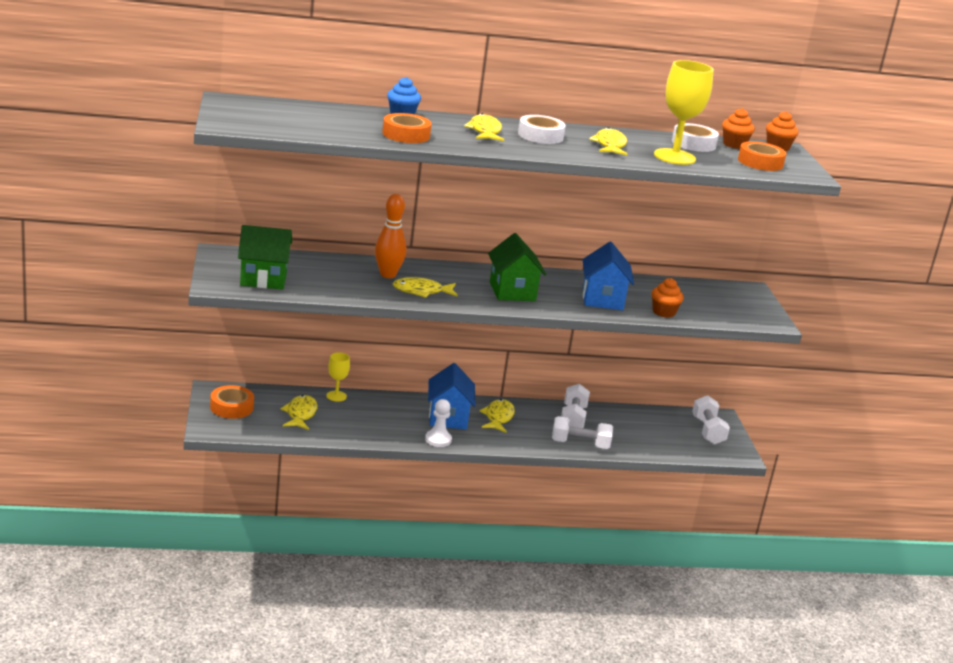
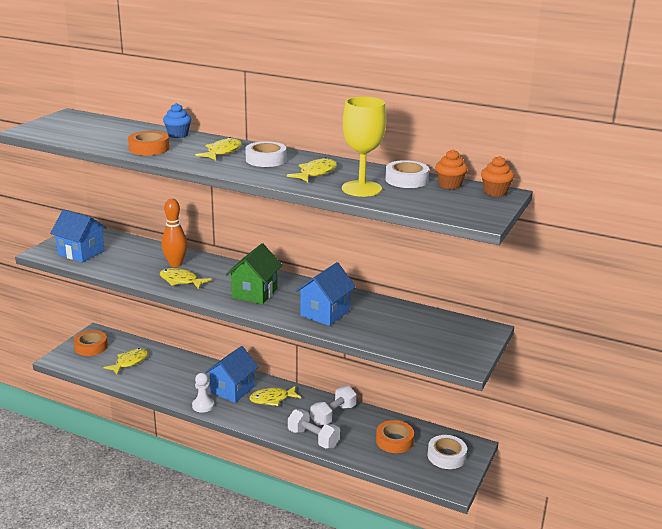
camera: 35 degrees right, 0 degrees up
green house [238,225,292,290] -> blue house [50,209,107,262]
yellow goblet [326,352,350,402] -> none
yellow fish [479,399,515,433] -> yellow fish turned 150 degrees counterclockwise [249,385,301,406]
orange cupcake [651,278,684,318] -> none
white dumbbell [692,395,730,444] -> white tape [428,435,467,469]
orange tape [738,141,786,171] -> orange tape moved to [376,420,414,453]

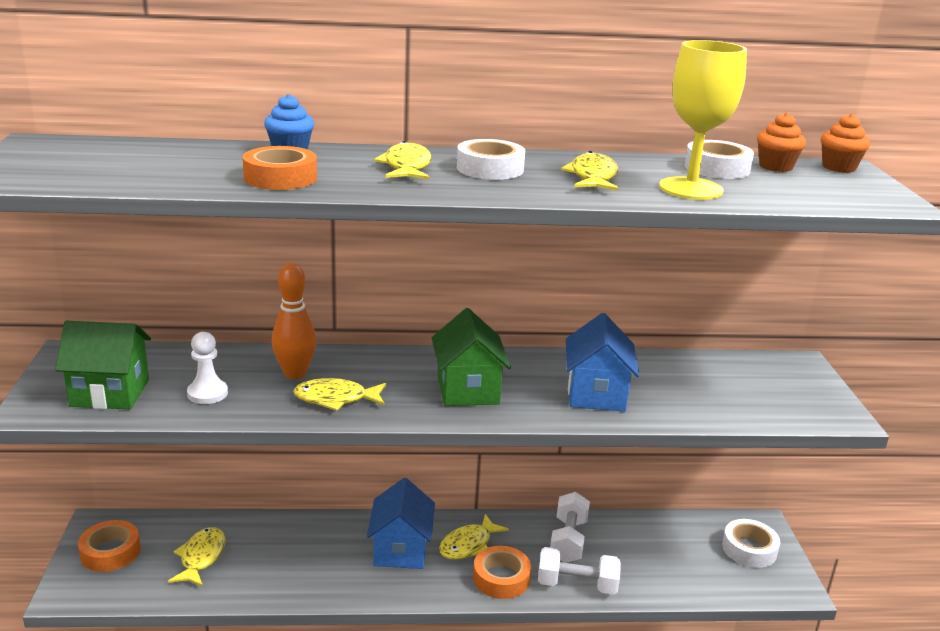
camera: 30 degrees left, 0 degrees up
blue house [50,209,107,262] -> green house [55,321,151,409]
white pawn [192,373,214,413] -> white pawn moved to [187,332,228,404]
orange tape [376,420,414,453] -> orange tape moved to [473,546,531,599]

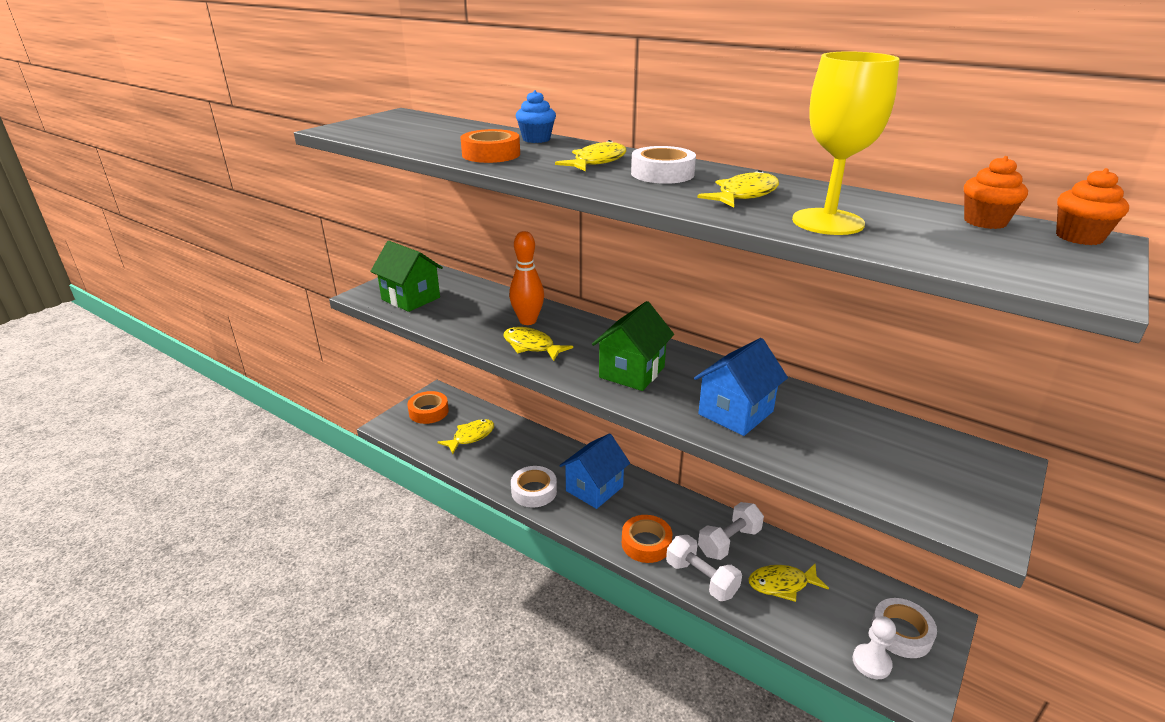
camera: 40 degrees right, 5 degrees up
white pawn [187,332,228,404] -> white pawn moved to [852,616,896,679]
yellow fish [439,514,509,560] -> yellow fish moved to [748,563,829,602]
white tape [684,140,754,179] -> white tape moved to [511,466,557,508]

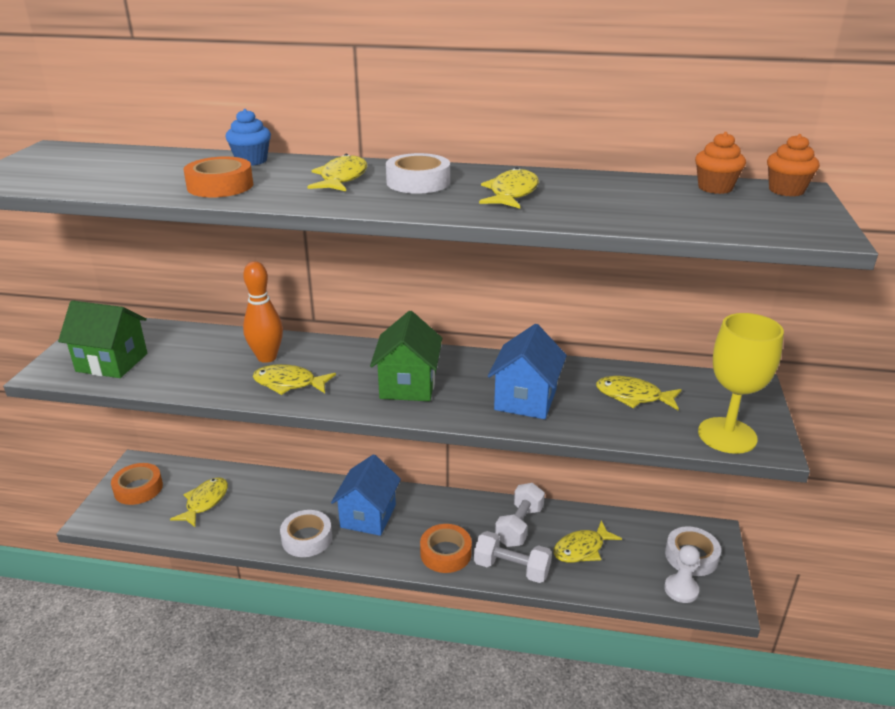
camera: 25 degrees left, 0 degrees up
yellow goblet [792,51,899,235] -> yellow goblet moved to [698,313,784,454]
none -> yellow fish [596,376,682,410]

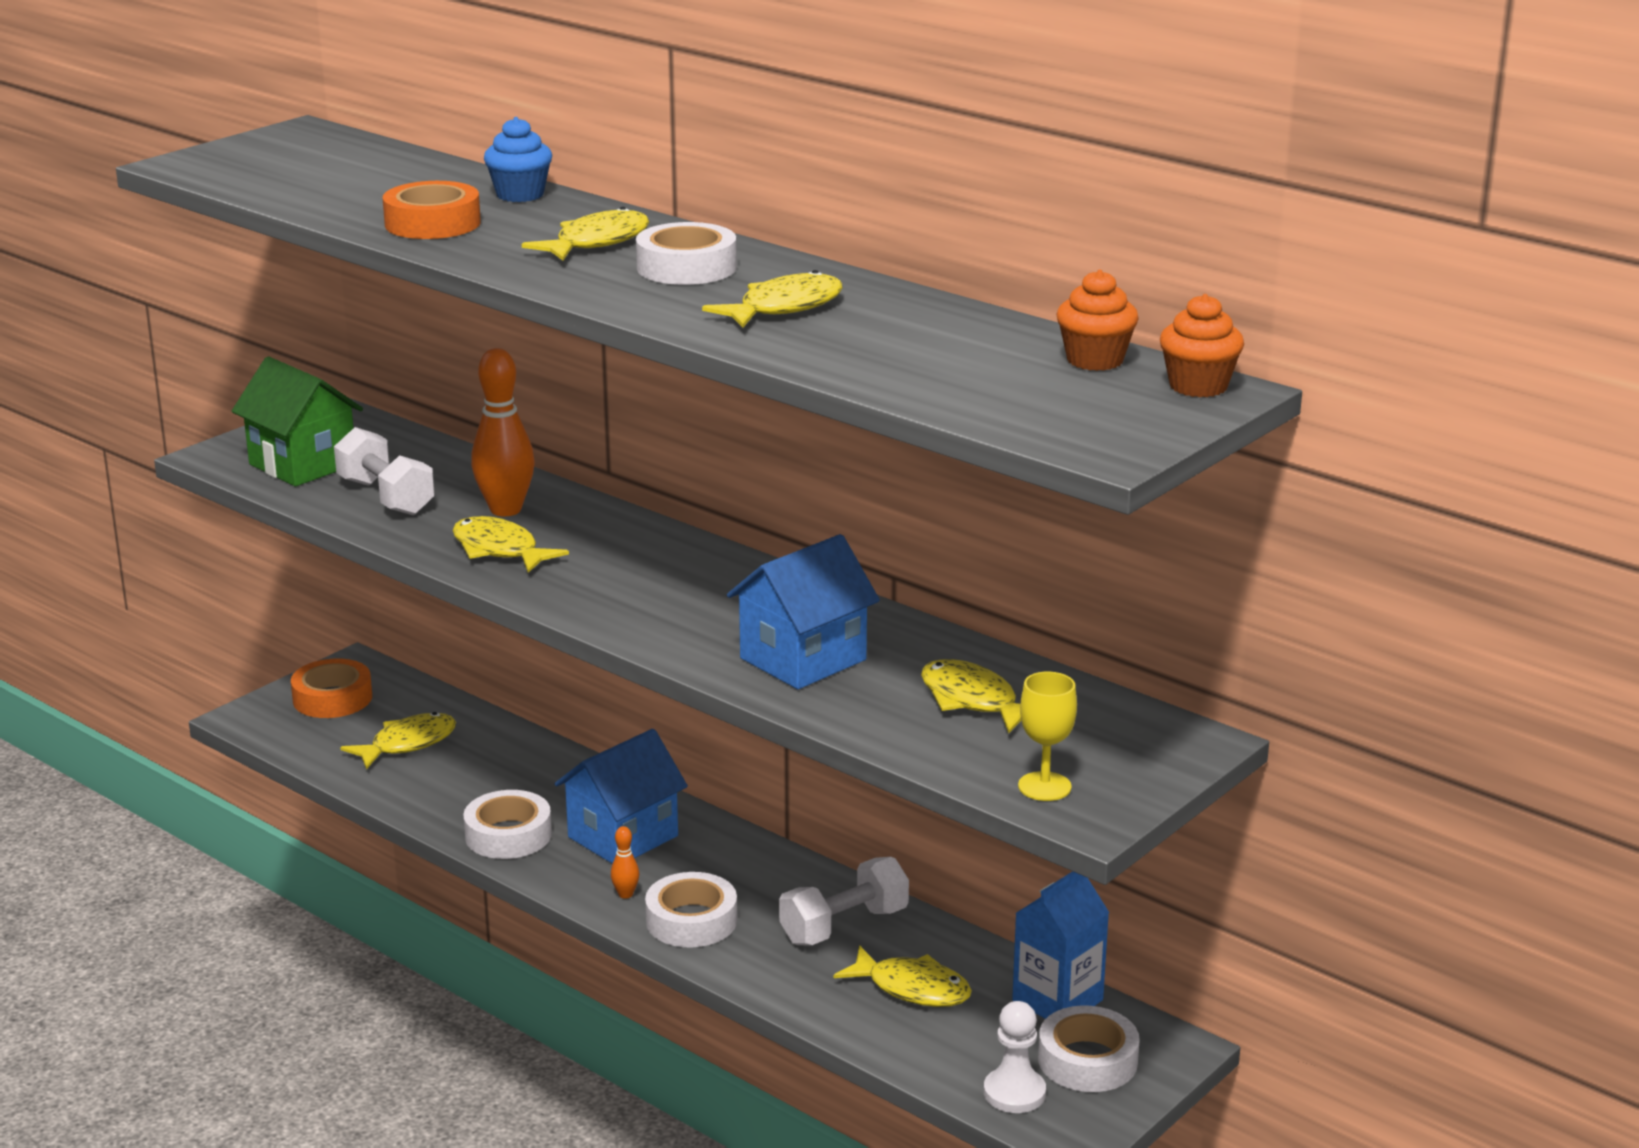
camera: 30 degrees right, 5 degrees down
green house [370,311,442,401] -> none
orange tape [420,524,472,573] -> white tape [645,872,737,947]
white dumbbell [474,531,552,583] -> white dumbbell moved to [334,427,435,515]
yellow fish [554,521,622,563] -> yellow fish turned 150 degrees counterclockwise [833,945,972,1007]
yellow goblet [698,313,784,454] -> yellow goblet [1018,672,1077,801], size x0.54
none -> orange bowling pin [611,826,639,899]
none -> blue carton [1012,871,1109,1019]

